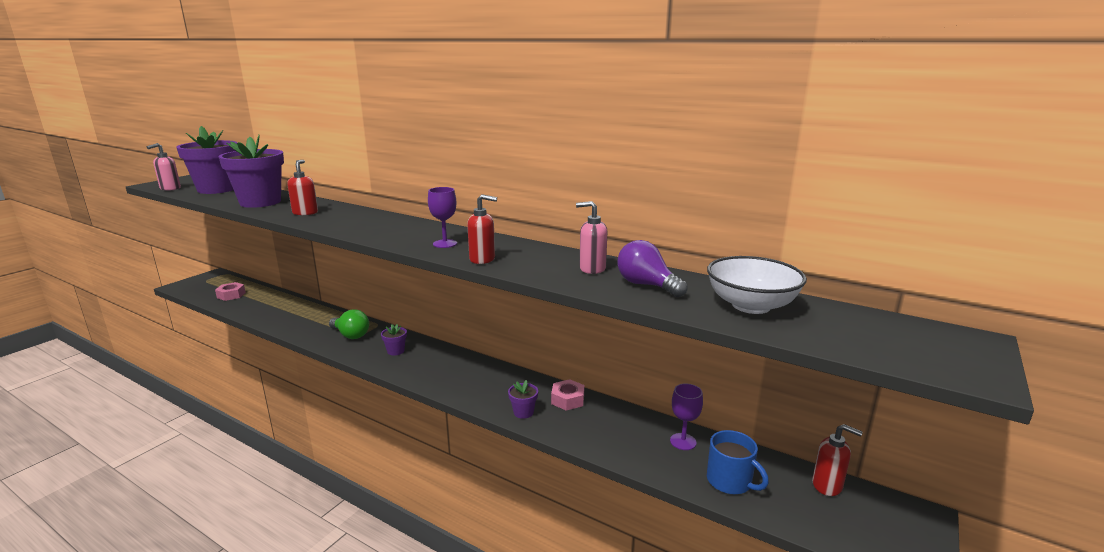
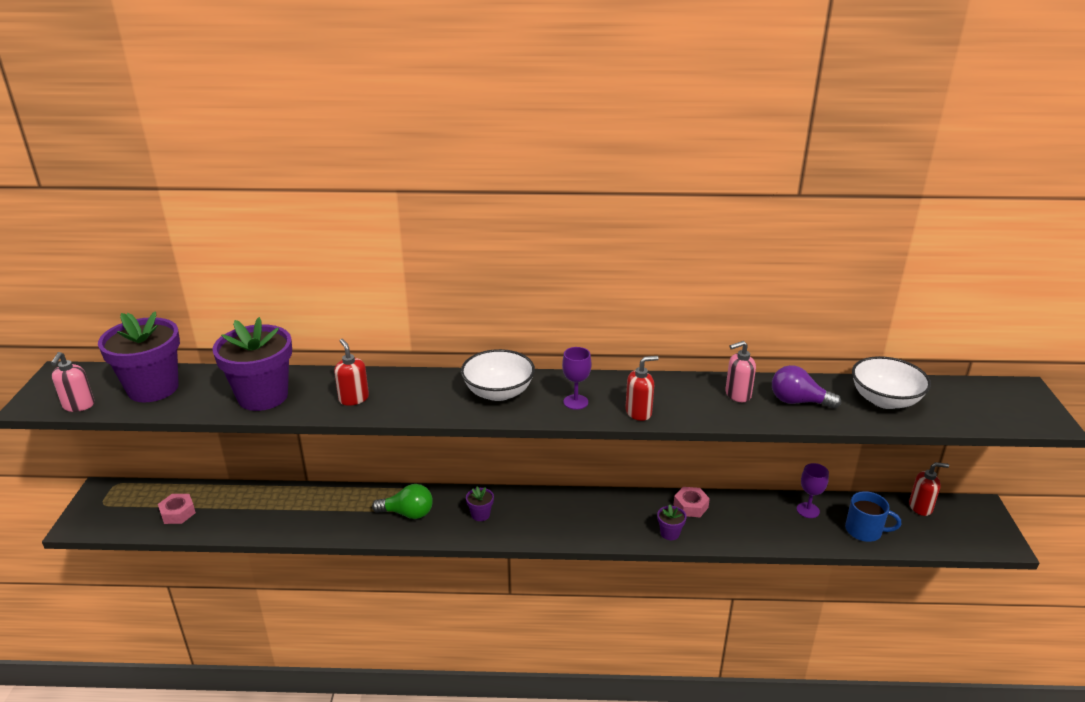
camera: 30 degrees left, 10 degrees up
none -> white bowl [461,349,535,401]

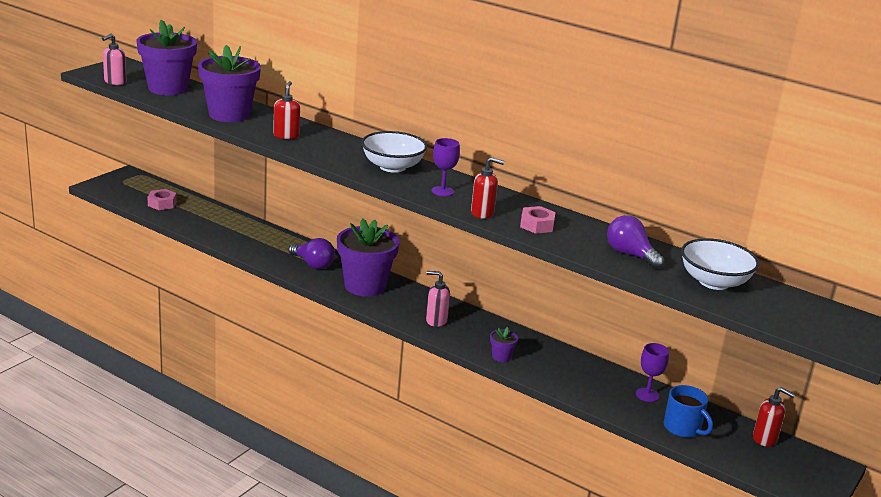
camera: 30 degrees right, 5 degrees down
green light bulb [372,484,433,519] -> purple light bulb [289,238,335,269]
purple flower pot [466,487,494,521] -> purple flower pot [337,219,399,297], size x2.39
pink nut [673,487,710,517] -> pink nut moved to [520,206,556,234]
pink soap dispenser [725,341,756,402] -> pink soap dispenser moved to [426,271,450,327]

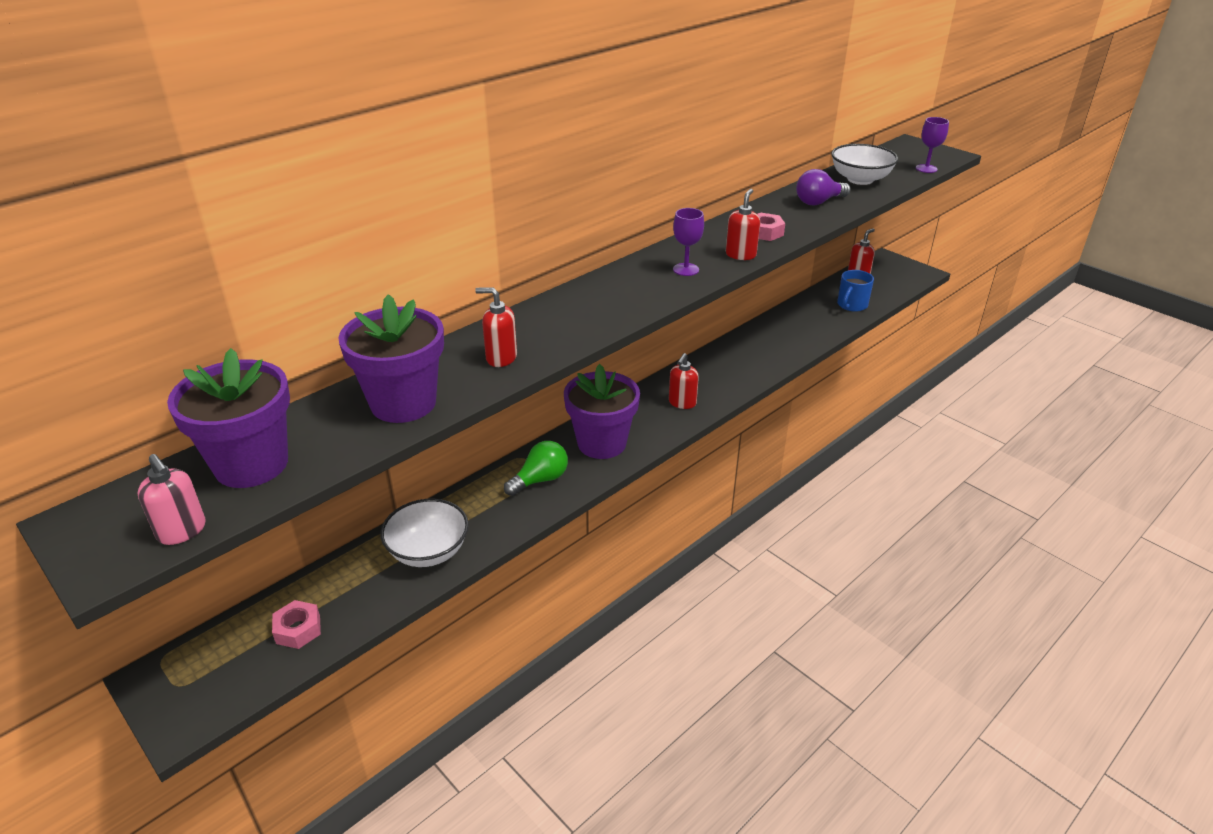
camera: 75 degrees left, 10 degrees up
purple light bulb [289,238,335,269] -> green light bulb [504,441,568,496]
white bowl [361,131,427,173] -> white bowl moved to [380,499,469,567]
pink soap dispenser [426,271,450,327] -> red soap dispenser [669,353,699,409]
purple flower pot [490,327,518,362] -> none
purple goblet [636,343,669,402] -> purple goblet moved to [916,117,949,173]
blue mug [664,385,713,438] -> blue mug turned 150 degrees clockwise [837,270,874,312]

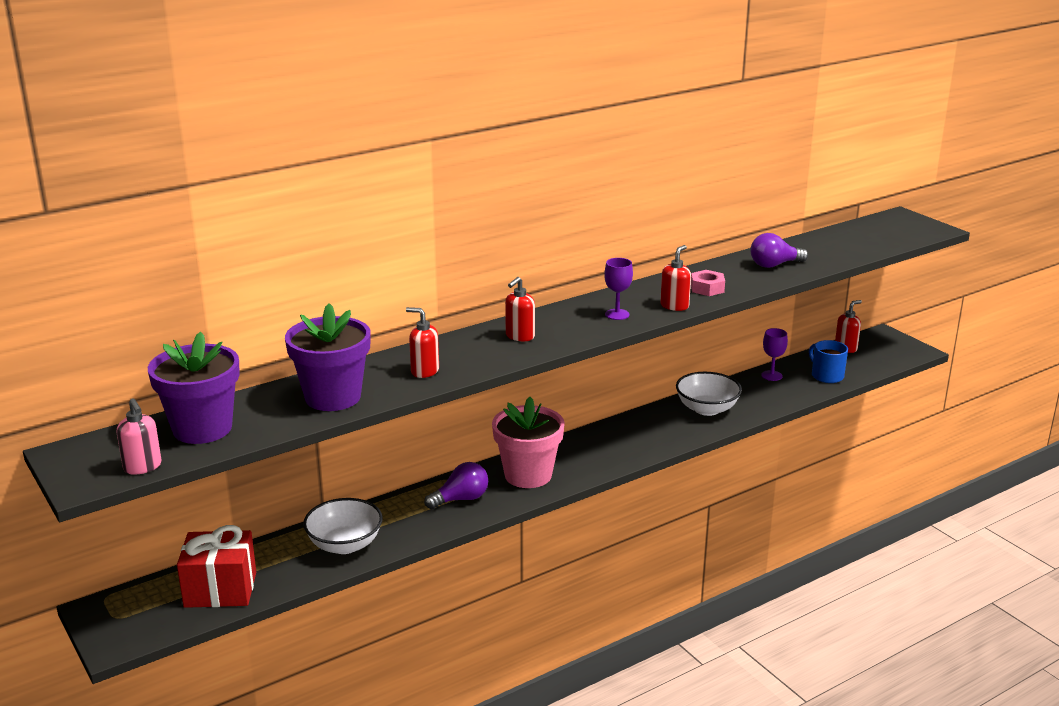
camera: 10 degrees right, 10 degrees down
pink nut [272,600,321,649] -> red gift [177,525,256,608]
green light bulb [504,441,568,496] -> purple light bulb [424,462,488,509]
purple flower pot [564,364,640,459] -> pink flower pot [492,397,565,488]
red soap dispenser [669,353,699,409] -> red soap dispenser moved to [505,277,535,341]
white bowl [831,144,898,185] -> white bowl moved to [676,372,742,416]
blue mug [837,270,874,312] -> blue mug turned 105 degrees clockwise [809,340,848,383]
purple goblet [916,117,949,173] -> purple goblet moved to [761,328,788,381]

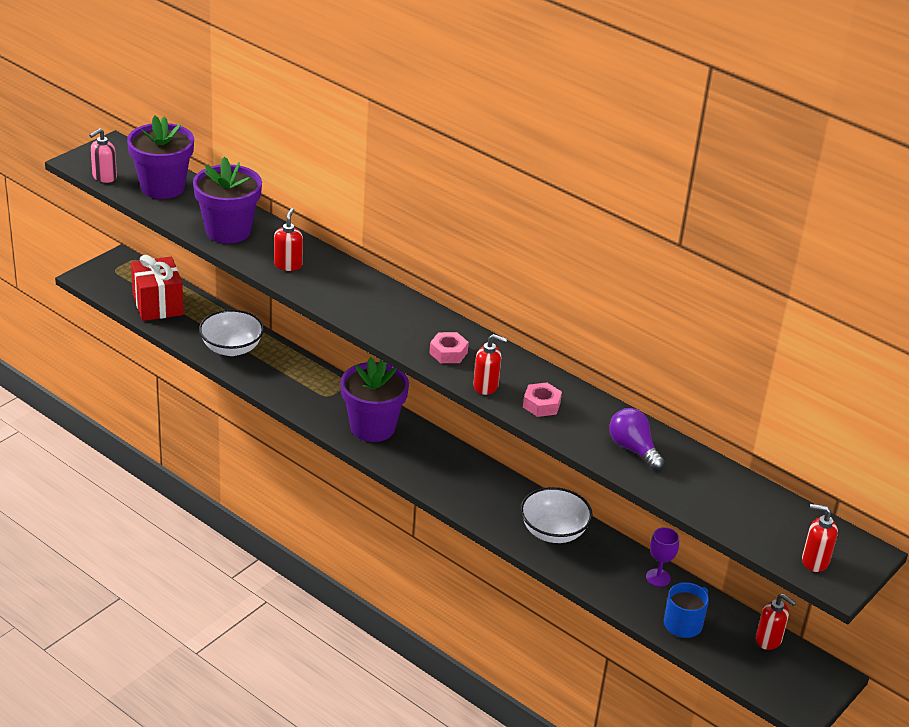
camera: 70 degrees right, 10 degrees up
purple light bulb [424,462,488,509] -> none
pink flower pot [492,397,565,488] -> purple flower pot [341,357,409,442]
red soap dispenser [505,277,535,341] -> red soap dispenser moved to [802,504,838,572]
purple goblet [604,258,633,320] -> pink nut [429,332,469,363]

